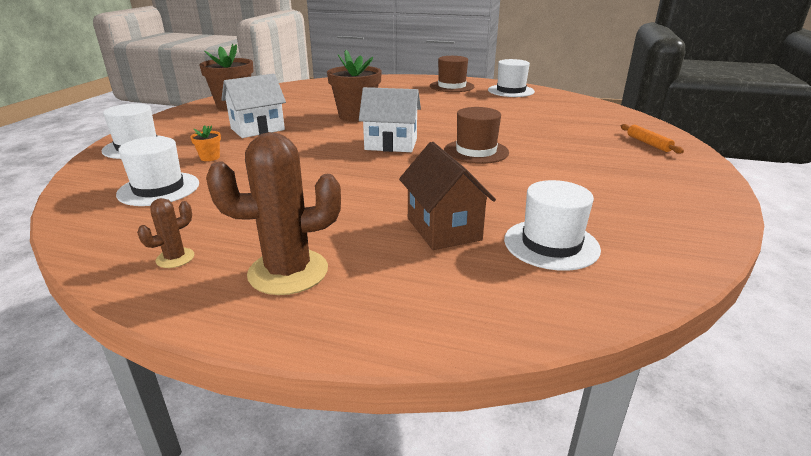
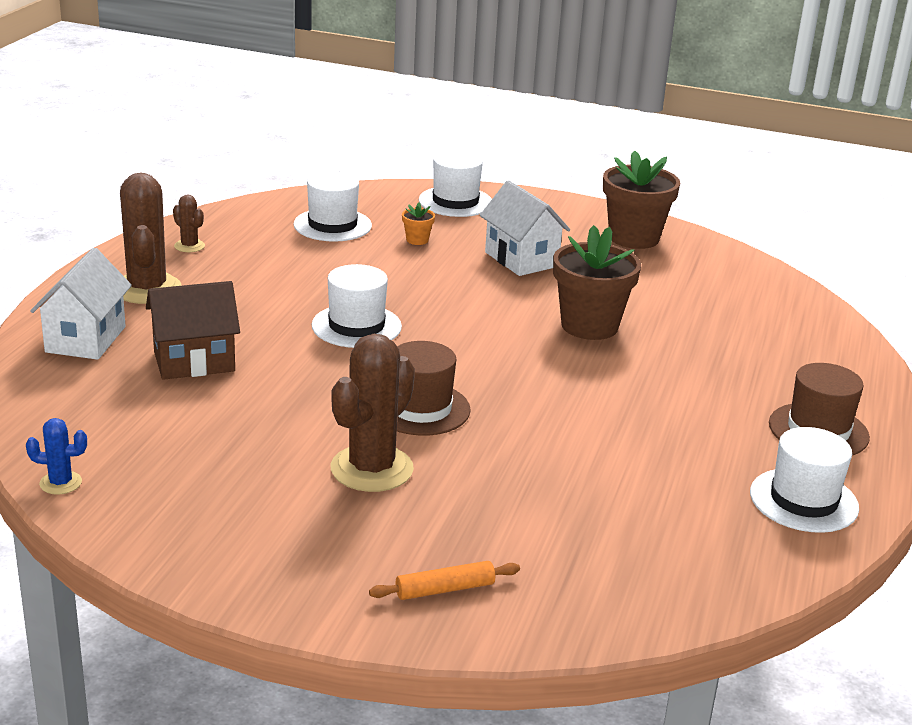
camera: 90 degrees right, 0 degrees up
white house [359,87,421,152] -> white house moved to [30,248,132,360]
white hat [504,180,601,271] -> white hat moved to [312,264,402,348]
none -> blue cactus [26,418,87,495]
none -> brown cactus [331,334,415,492]

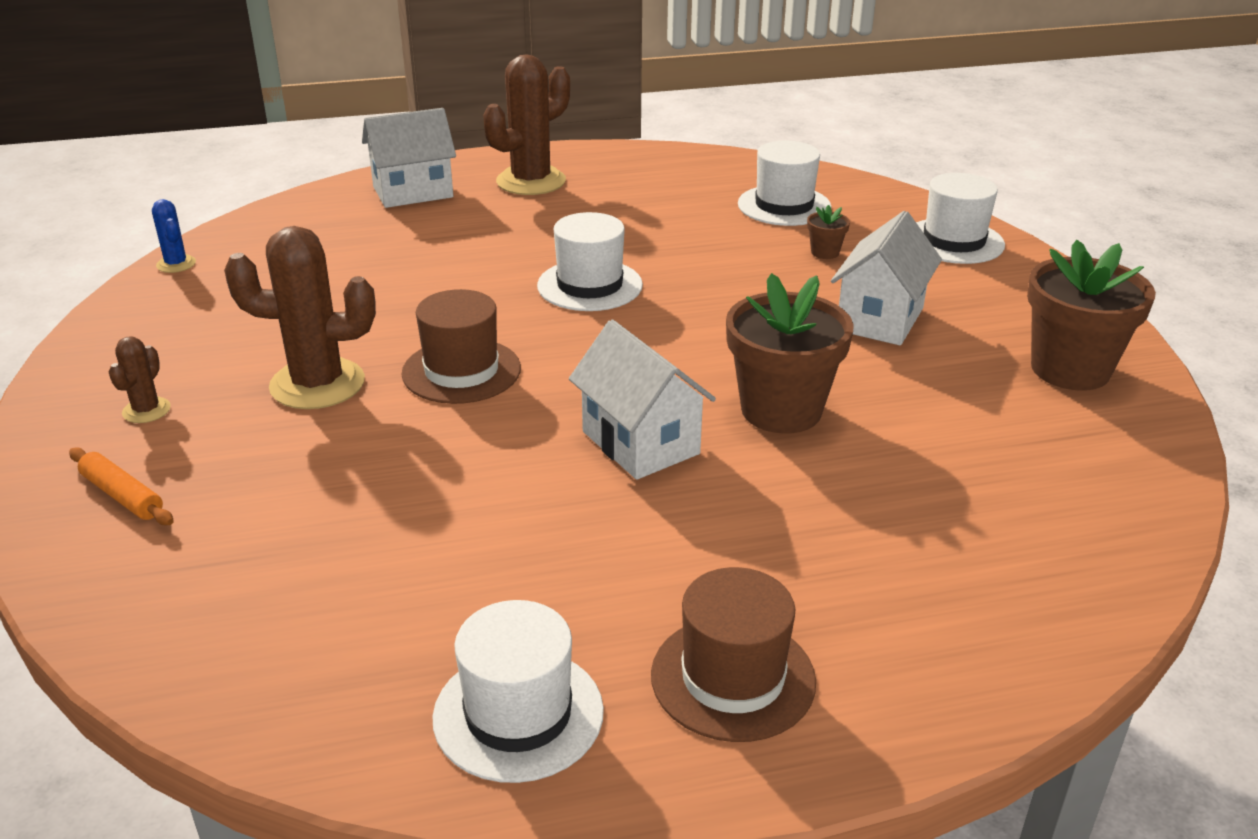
camera: 60 degrees right, 5 degrees up
brown house [146,281,240,380] -> none
brown cactus [173,194,205,252] -> brown cactus moved to [109,336,171,423]
orange flower pot [402,202,435,245] -> brown flower pot [807,205,850,259]
none -> white house [569,320,716,480]

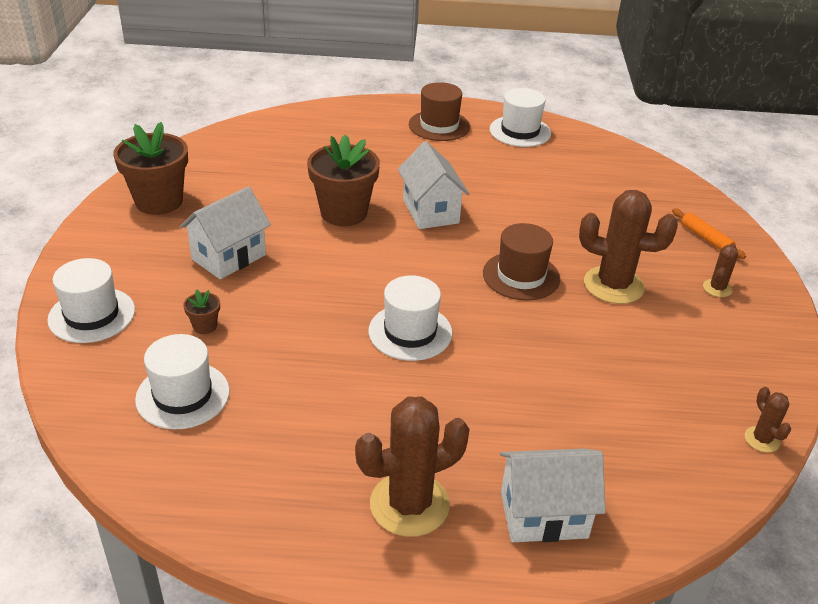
camera: 165 degrees left, 5 degrees up
blue cactus [152,199,196,273] -> brown cactus [745,387,791,453]

